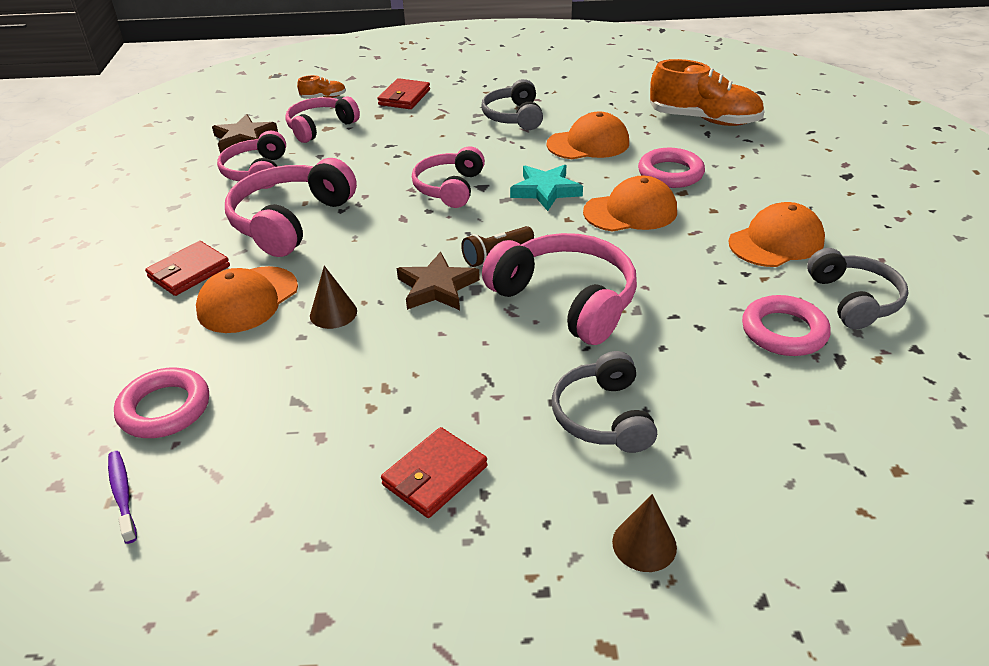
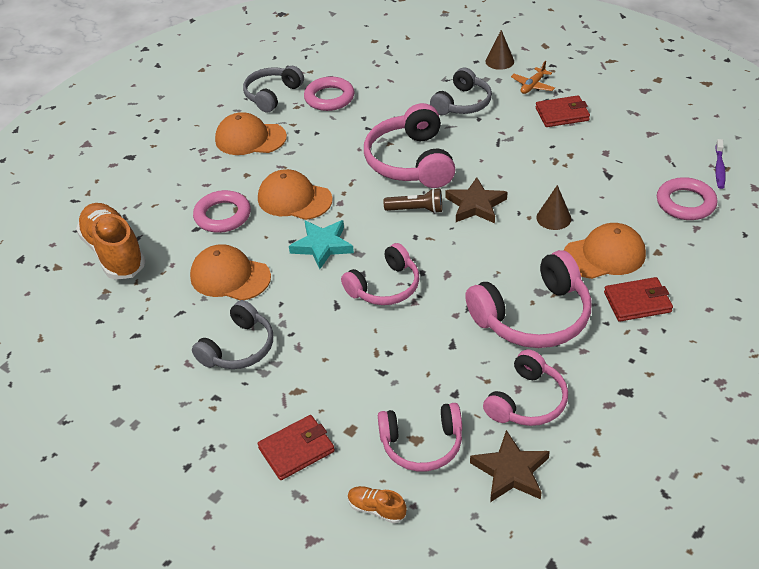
camera: 140 degrees left, 5 degrees up
none -> orange plane [511,61,555,94]

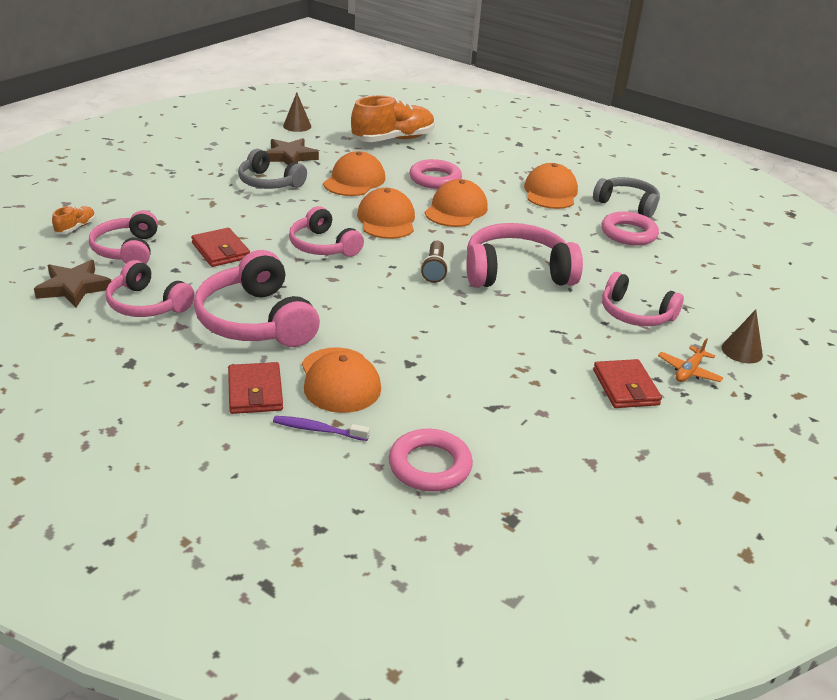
camera: 85 degrees right, 10 degrees down
red wallet [258,415,335,480] -> red wallet moved to [191,228,250,267]
turquoise star [289,220,354,269] -> orange cap [357,188,415,239]
grey headphones [430,67,492,115] -> pink headphones [602,272,684,326]
brown star [445,177,507,223] -> brown star moved to [266,138,319,165]
orange plane [511,61,555,94] -> orange plane turned 90 degrees counterclockwise [658,338,724,382]
brown cone [536,185,571,230] -> brown cone moved to [283,92,311,132]
purple toothbrush [715,139,726,189] -> purple toothbrush moved to [273,416,370,441]

